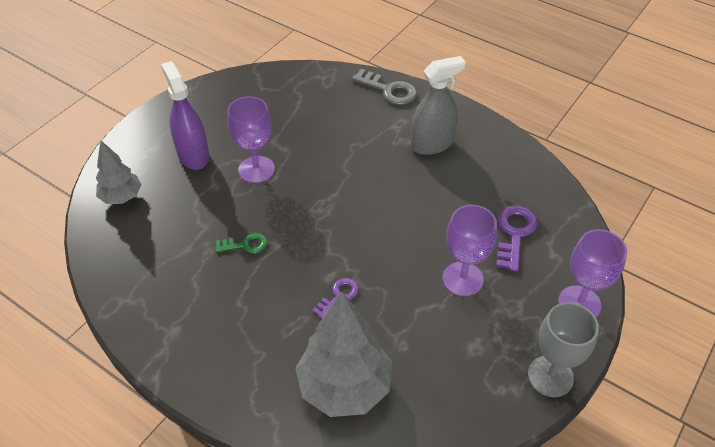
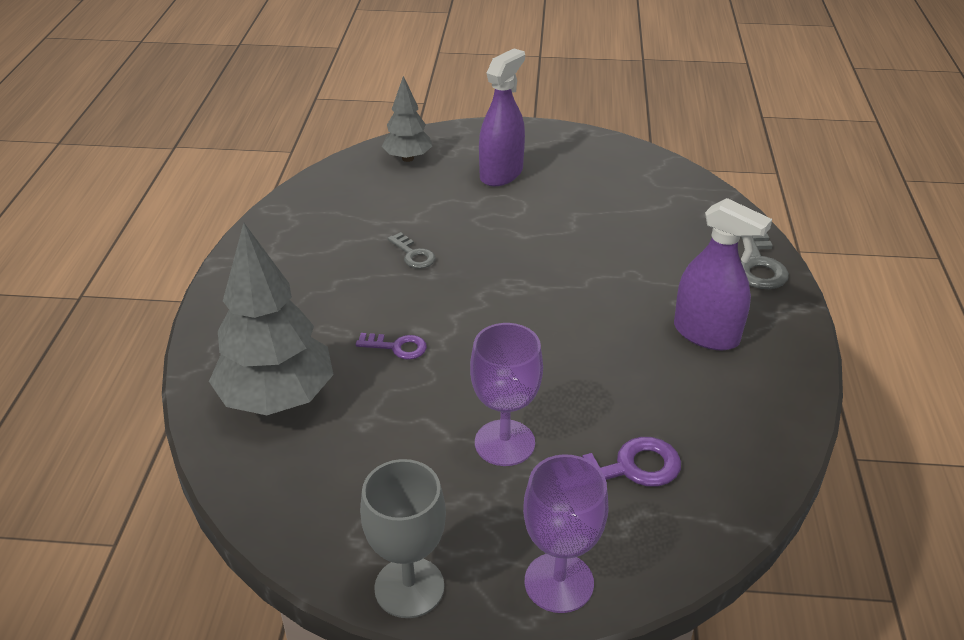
camera: 60 degrees right, 10 degrees down
green key [215,233,267,253] -> grey key [387,232,435,269]
purple goblet [227,96,275,183] -> none
grey spray bottle [411,56,466,155] -> purple spray bottle [674,198,772,350]

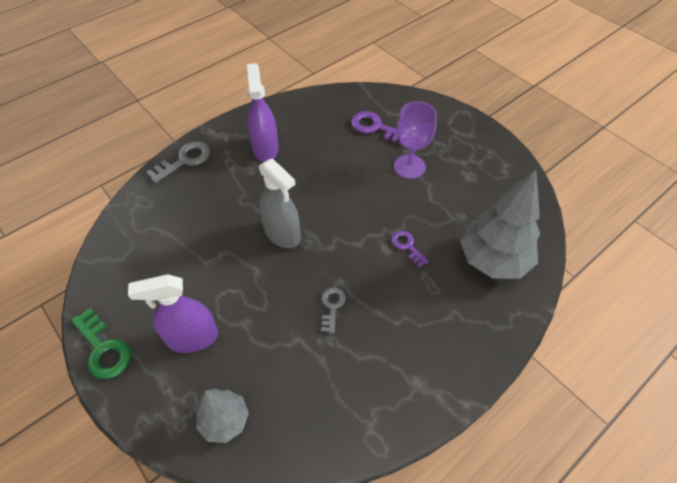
camera: 135 degrees left, 15 degrees up
grey goblet [360,459,446,618] -> none
purple goblet [523,454,609,613] -> none
none -> green key [71,308,131,379]
none -> grey spray bottle [259,158,301,248]

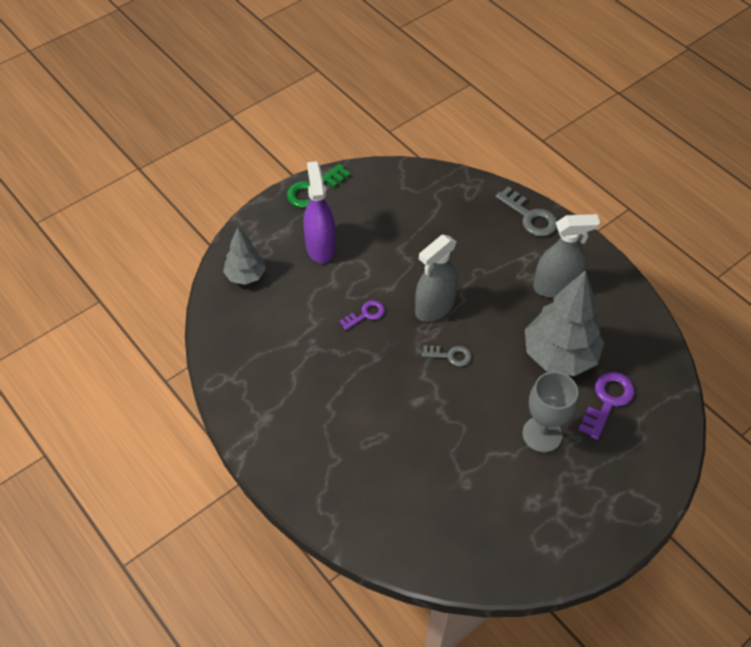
camera: 90 degrees right, 0 degrees up
purple spray bottle [247,63,279,162] -> grey spray bottle [533,214,600,298]
grey key [321,287,346,333] -> grey key moved to [422,345,472,367]
purple key [392,231,429,267] -> purple key moved to [339,300,385,330]
purple goblet [394,101,437,179] -> grey goblet [522,371,578,453]
grey tree [460,169,540,279] -> grey tree moved to [525,270,604,376]

